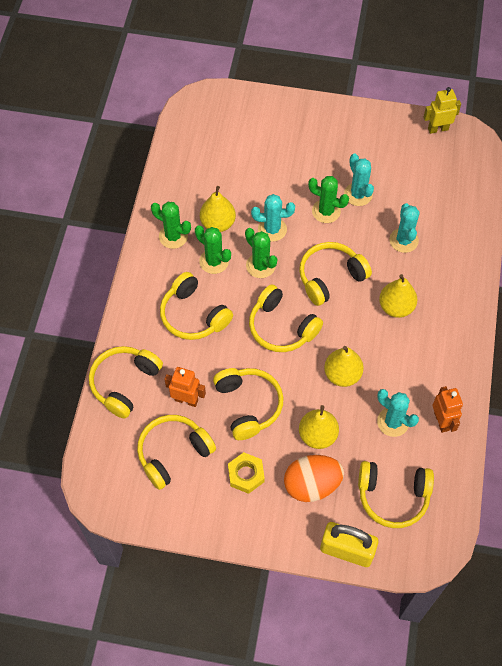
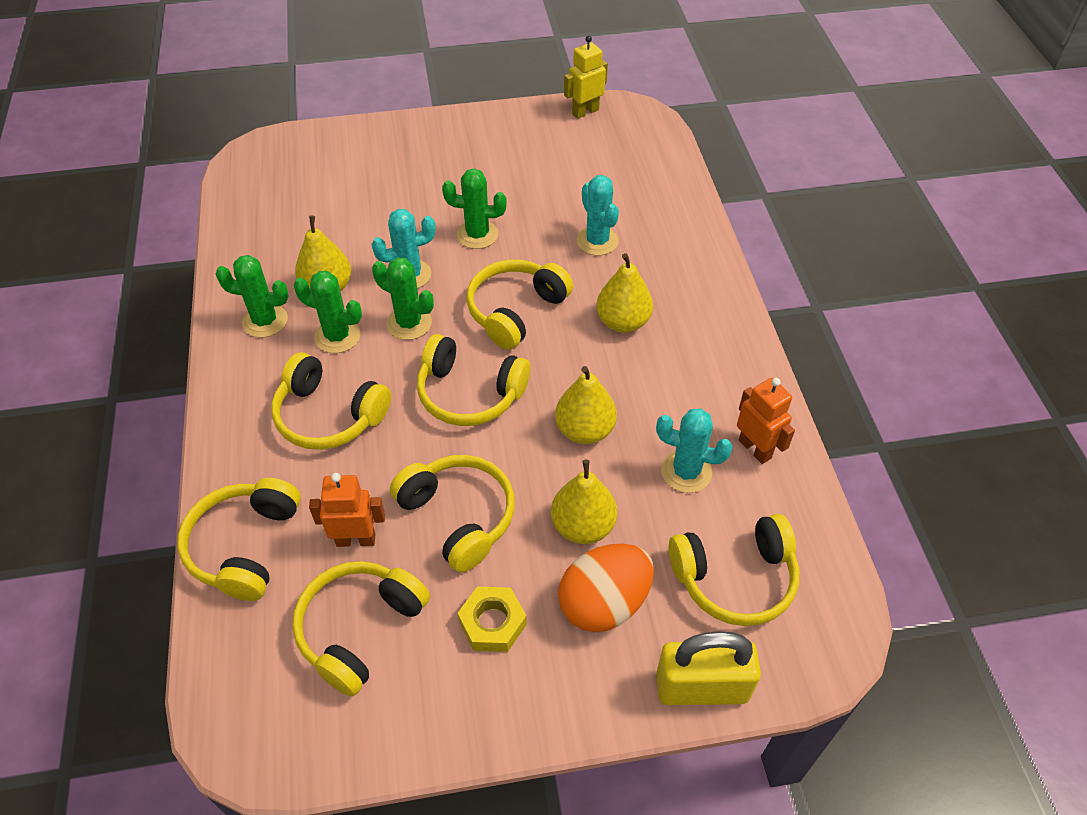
camera: 20 degrees left, 10 degrees down
turquoise cactus [344,153,374,206] -> none

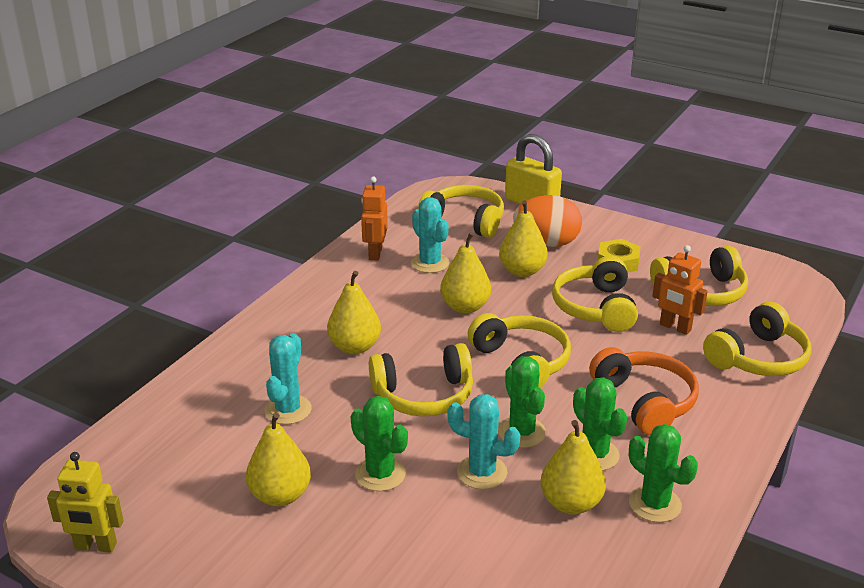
camera: 140 degrees left, 20 degrees down
yellow headphones [271,352,391,450] -> orange headphones [589,347,699,435]
none -> yellow pear [246,412,311,506]

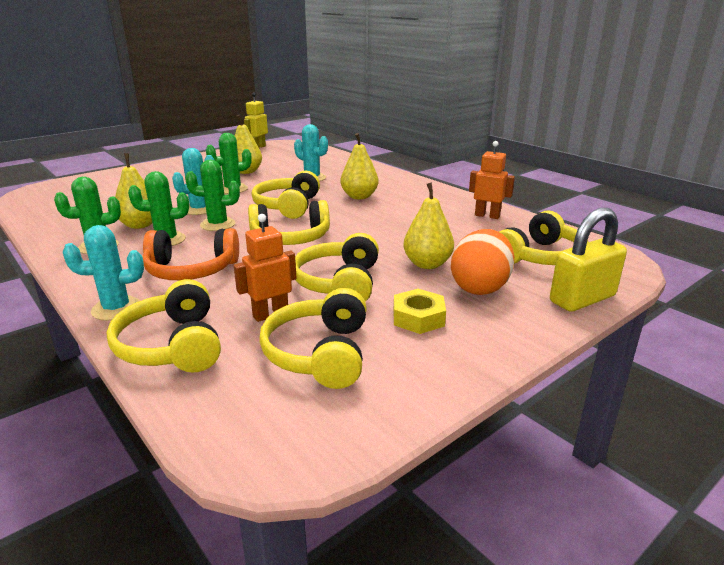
camera: 110 degrees right, 5 degrees down
turquoise cactus [411,197,449,273] -> turquoise cactus moved to [63,225,144,321]
yellow pear [440,232,491,314] -> none
yellow headphones [552,256,638,332] -> yellow headphones turned 105 degrees counterclockwise [295,233,379,302]

